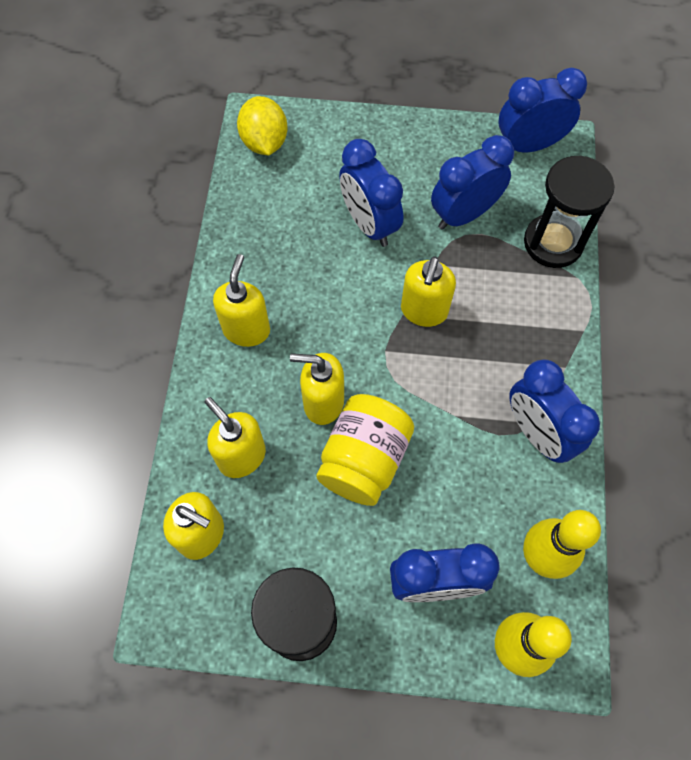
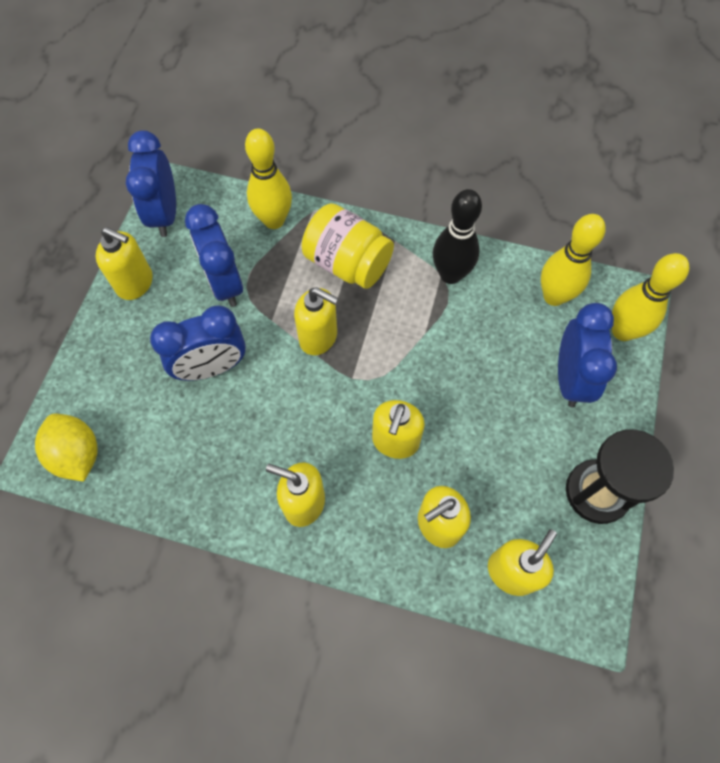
camera: 80 degrees left, 0 degrees up
yellow lemon [237,96,288,155] -> yellow lemon turned 60 degrees clockwise [35,414,98,482]
yellow jar [317,394,414,506] -> yellow jar moved to [301,203,394,289]
blue clock [509,359,600,463] -> black bowling pin [433,189,482,284]
black hourglass [524,155,615,268] -> yellow bowling pin [245,128,292,229]
none -> yellow soap dispenser [95,227,153,300]

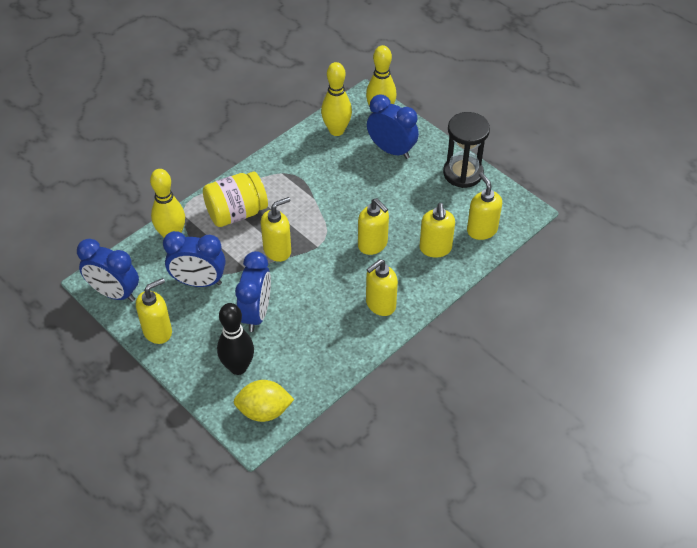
camera: 60 degrees left, 15 degrees down
black bowling pin [433,189,482,284] -> black bowling pin moved to [217,303,254,375]

